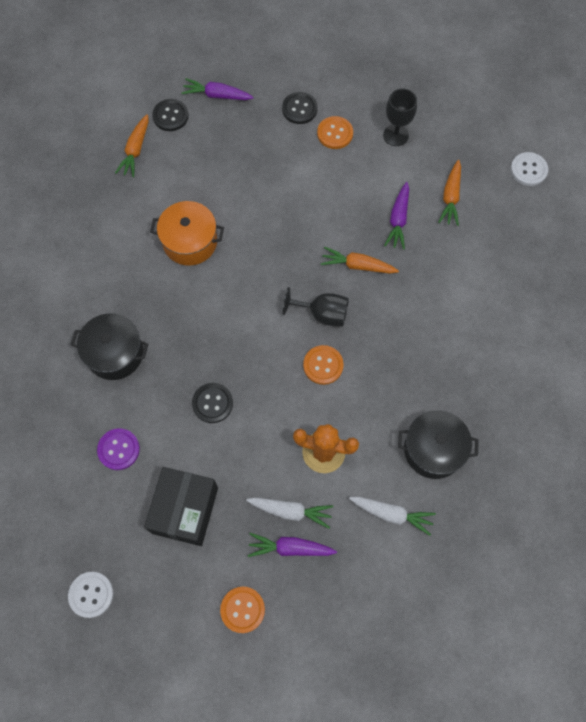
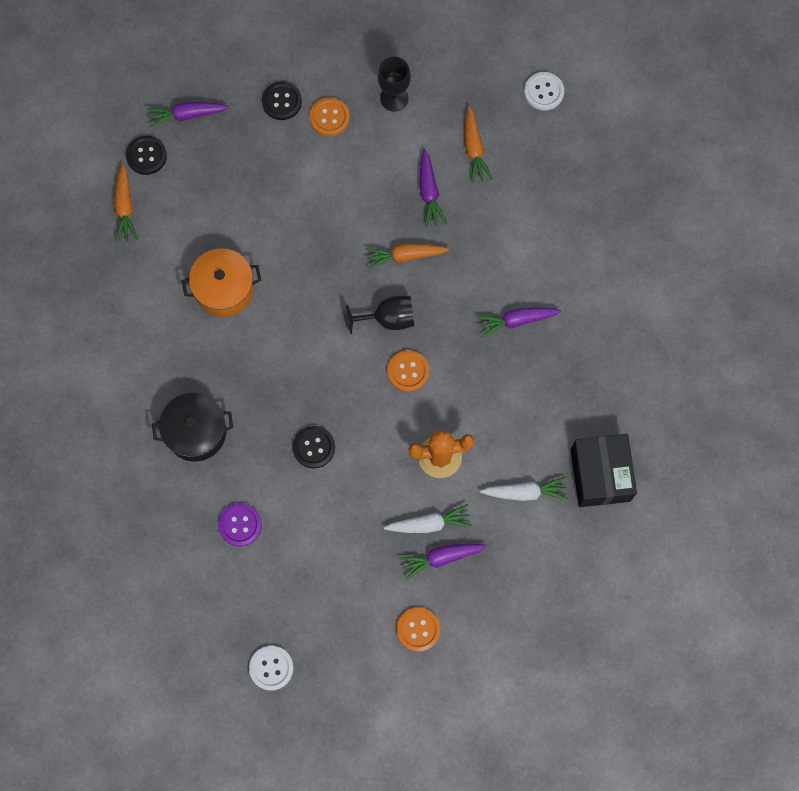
camera: 20 degrees left, 5 degrees up
black box [144,467,218,546] -> black box moved to [571,434,637,507]
black pot [398,410,479,479] -> none
none -> purple carrot [476,308,561,338]

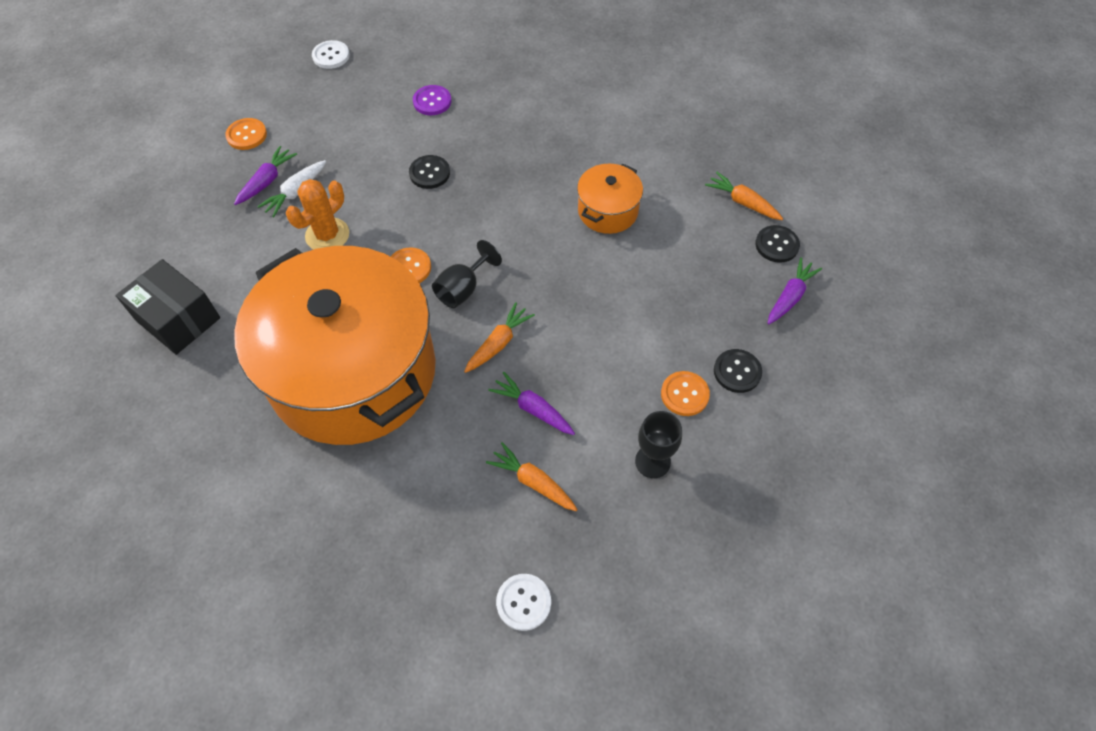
camera: 135 degrees right, 15 degrees down
black pot [152,393,233,462] -> none
purple carrot [476,308,561,338] -> orange pot [234,246,436,445]
white carrot [480,477,568,501] -> none

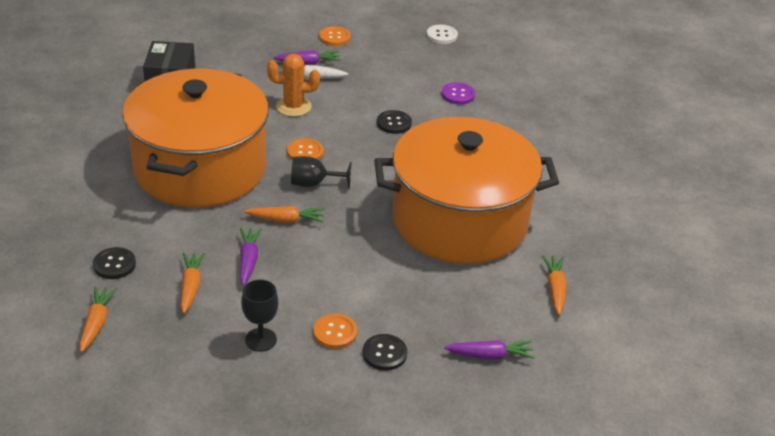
camera: 50 degrees right, 20 degrees down
white button [496,574,551,631] -> orange carrot [80,286,117,352]
orange pot [577,164,643,234] -> orange pot [374,117,559,264], size x2.43
black button [755,225,800,263] -> black button moved to [93,247,136,279]

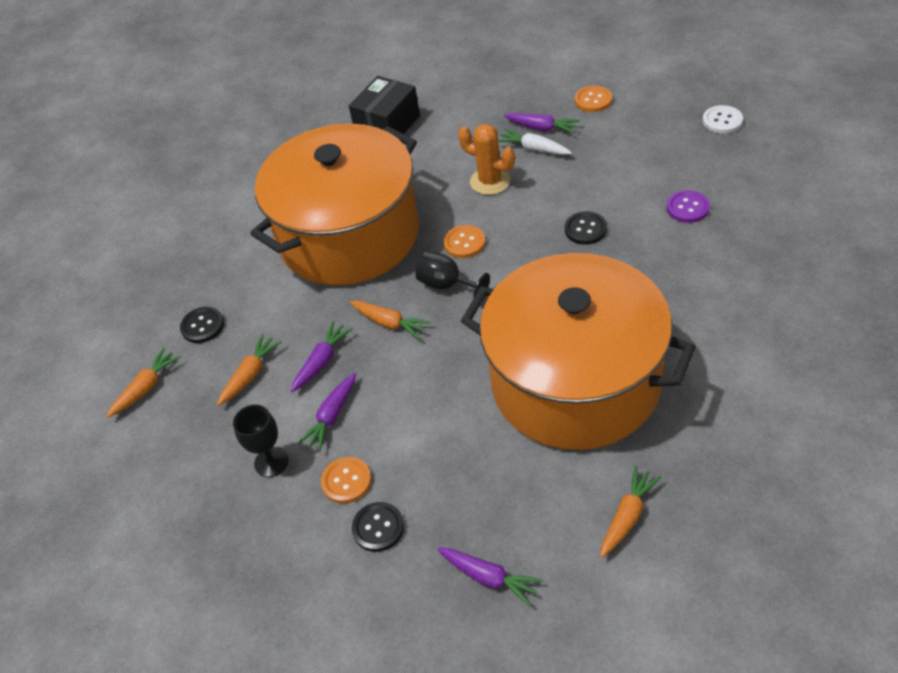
camera: 40 degrees right, 10 degrees up
none -> purple carrot [297,373,356,452]

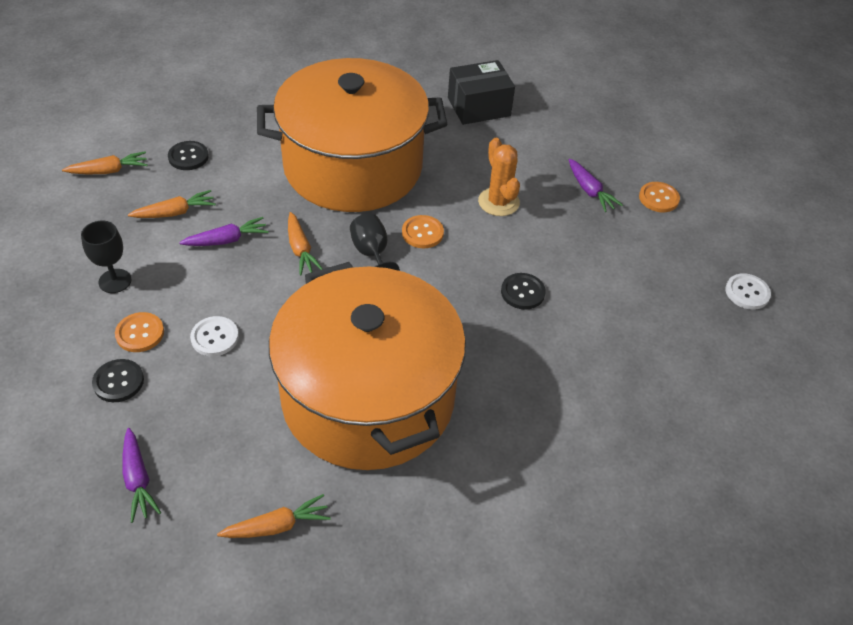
camera: 30 degrees right, 0 degrees up
purple carrot [297,373,356,452] -> none
white carrot [498,128,572,155] -> none
purple button [667,190,710,223] -> none
none -> white button [190,316,239,356]

